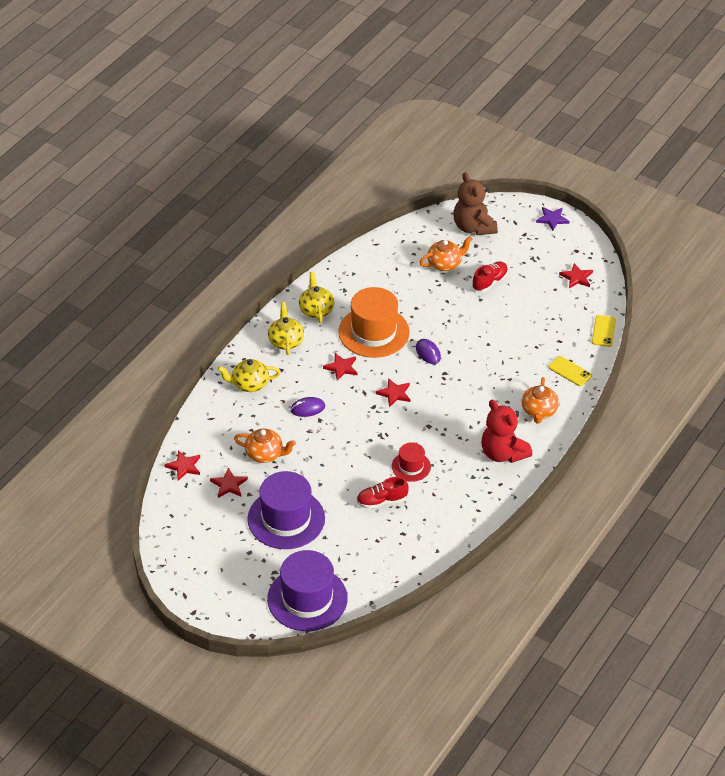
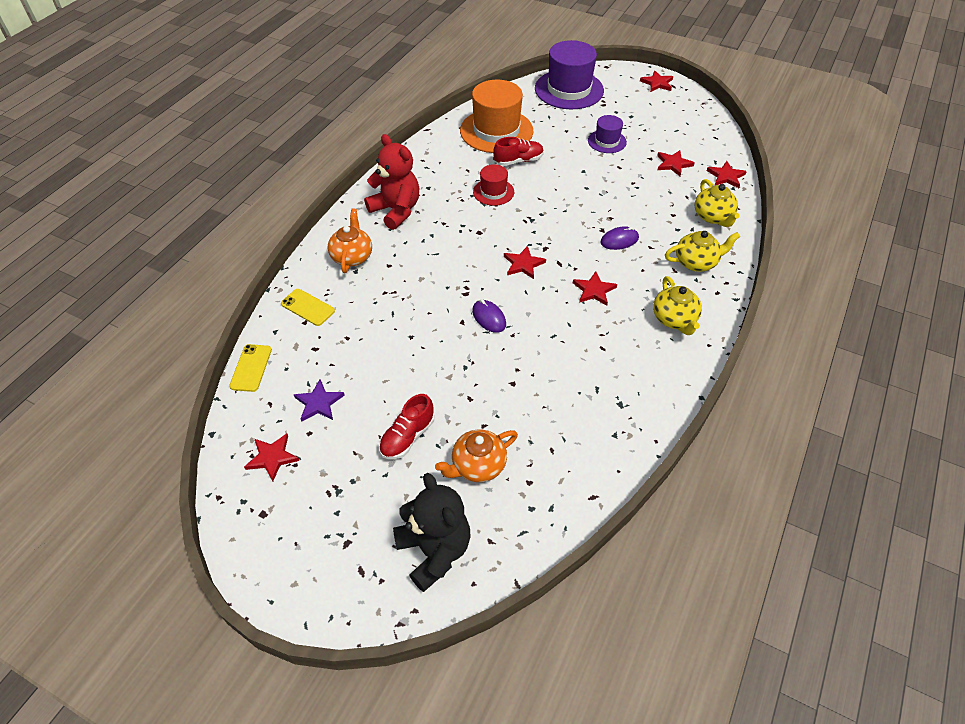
camera: 175 degrees right, 5 degrees up
orange teapot [234,429,296,463] -> none
purple hat [247,471,325,549] -> purple hat [588,115,627,153], size x0.52
yellow teapot [299,272,334,323] -> yellow teapot moved to [694,179,740,227]
orange hat [338,287,410,358] -> orange hat moved to [460,80,533,153]
brown teddy bear [454,172,497,235] -> black teddy bear [393,473,471,592]
purple star [536,207,569,231] -> purple star moved to [294,379,345,422]
none -> red star [640,70,673,92]

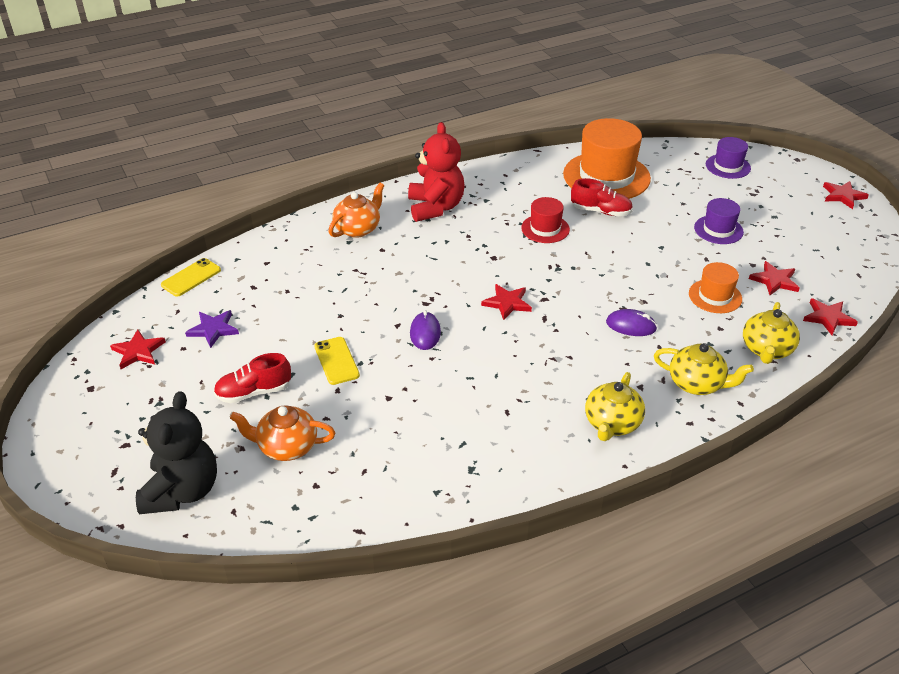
camera: 35 degrees right, 10 degrees down
yellow phone [281,289,335,326] -> yellow phone moved to [314,337,360,385]
purple hat [535,40,604,109] -> purple hat [706,137,751,179], size x0.52
red star [573,271,617,306] -> none
none -> orange hat [689,262,742,313]

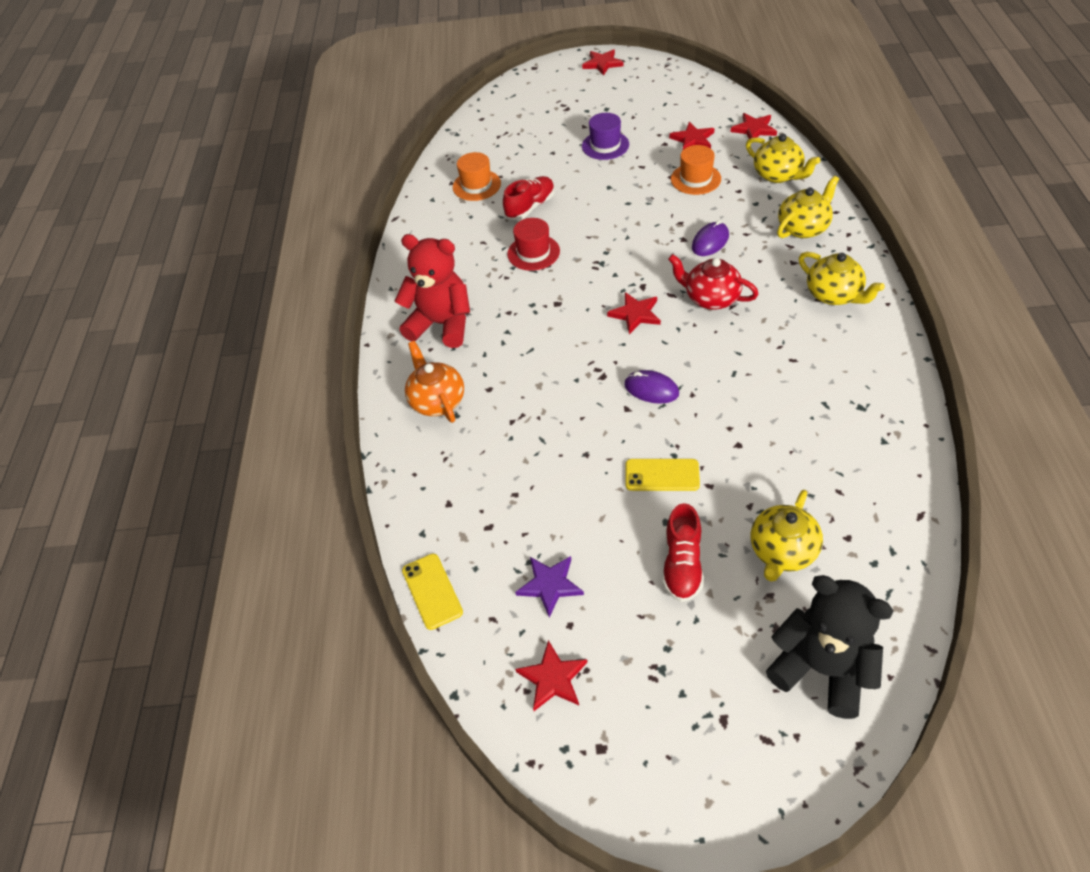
camera: 60 degrees left, 10 degrees up
orange teapot [230,405,336,461] -> yellow teapot [751,490,823,582]
orange hat [563,118,651,199] -> orange hat [453,152,501,201], size x0.52
purple hat [706,137,751,179] -> none
none -> red teapot [668,254,758,310]

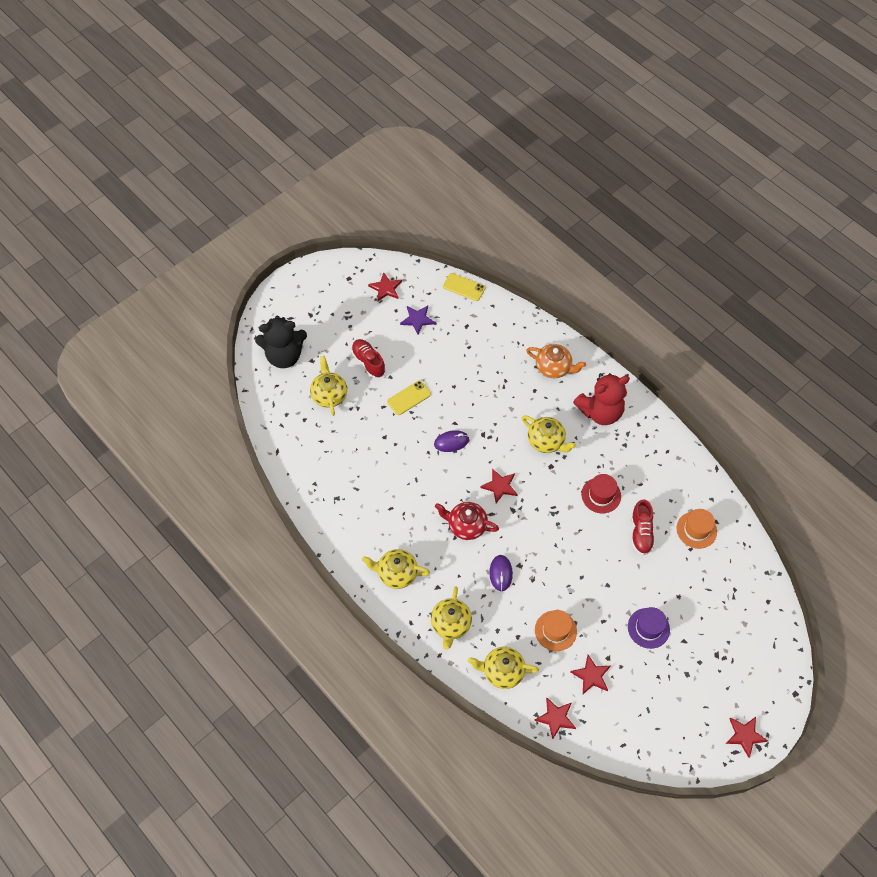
camera: 135 degrees right, 10 degrees up
red teapot [668,254,758,310] -> red teapot turned 150 degrees counterclockwise [435,502,499,540]
none -> yellow teapot [522,415,576,453]

